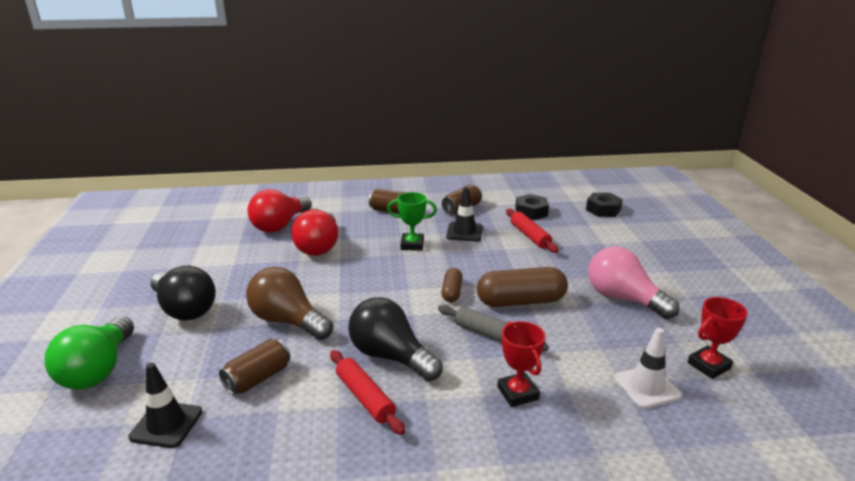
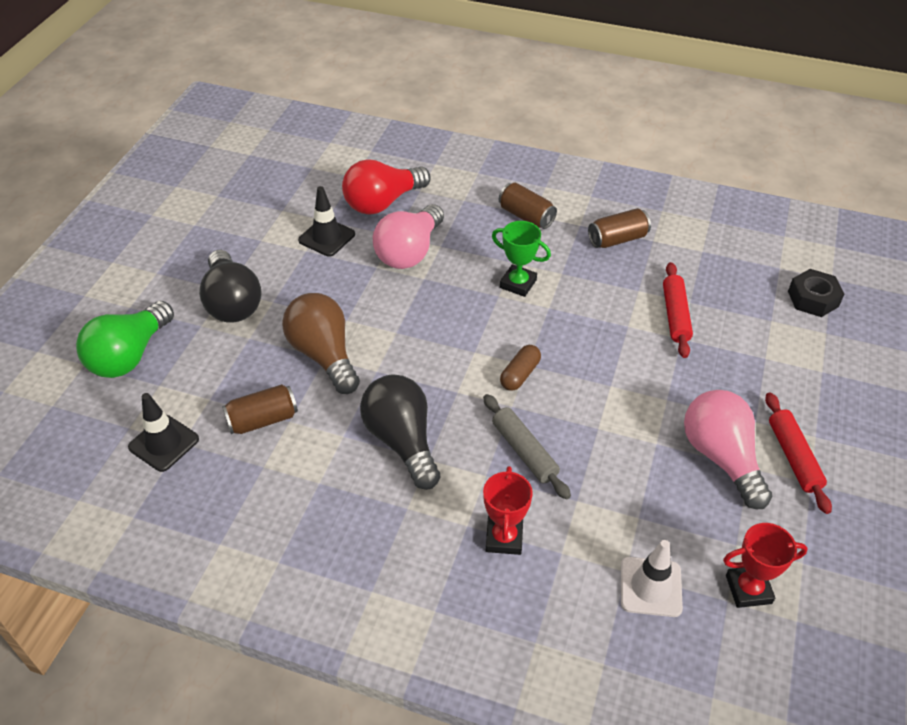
camera: 25 degrees right, 20 degrees up
red light bulb [291,210,338,256] -> pink light bulb [373,204,444,269]
red rolling pin [330,350,405,435] -> red rolling pin moved to [765,392,832,514]
black traffic cone [446,187,483,241] -> black traffic cone moved to [298,186,355,257]
brown capsule [477,267,568,307] -> none
black nut [515,194,549,220] -> none

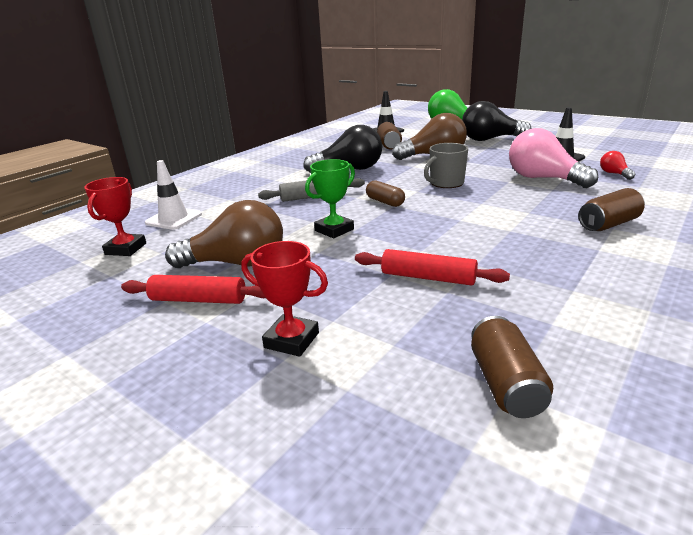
camera: 110 degrees right, 20 degrees down
red light bulb [342,159,431,214] -> red light bulb [600,151,635,180], size x0.45
red trophy [483,466,533,555] -> red trophy moved to [242,241,328,357]
green trophy [492,221,551,297] -> green trophy moved to [305,159,355,238]
brown can [588,208,651,248] -> brown can moved to [471,316,553,418]
pink light bulb [684,390,772,509] -> brown light bulb [165,200,283,268]
black nut [788,269,844,317] -> none
none -> grey mug [424,143,468,188]

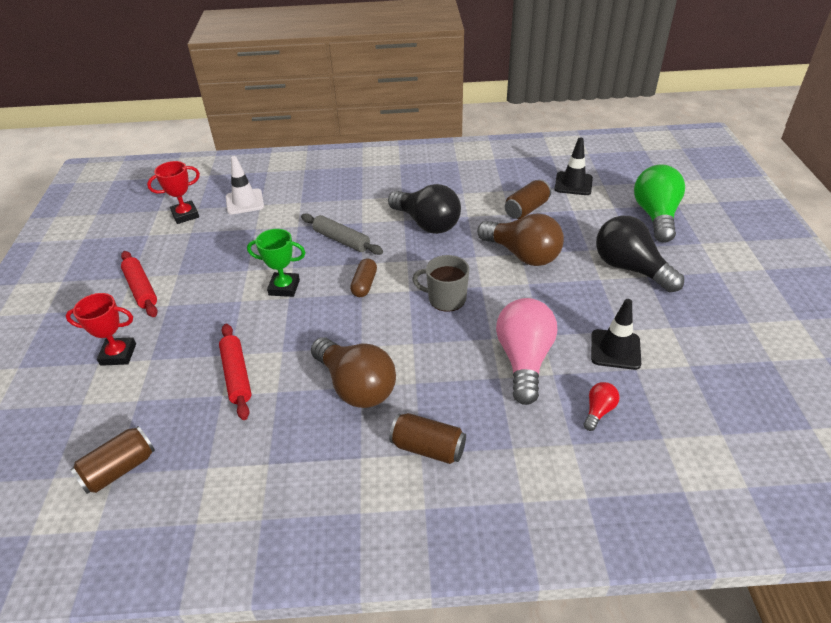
camera: 50 degrees right, 15 degrees up
brown light bulb [165,200,283,268] -> brown light bulb moved to [311,337,396,408]
red trophy [242,241,328,357] -> red trophy turned 75 degrees counterclockwise [65,293,136,366]

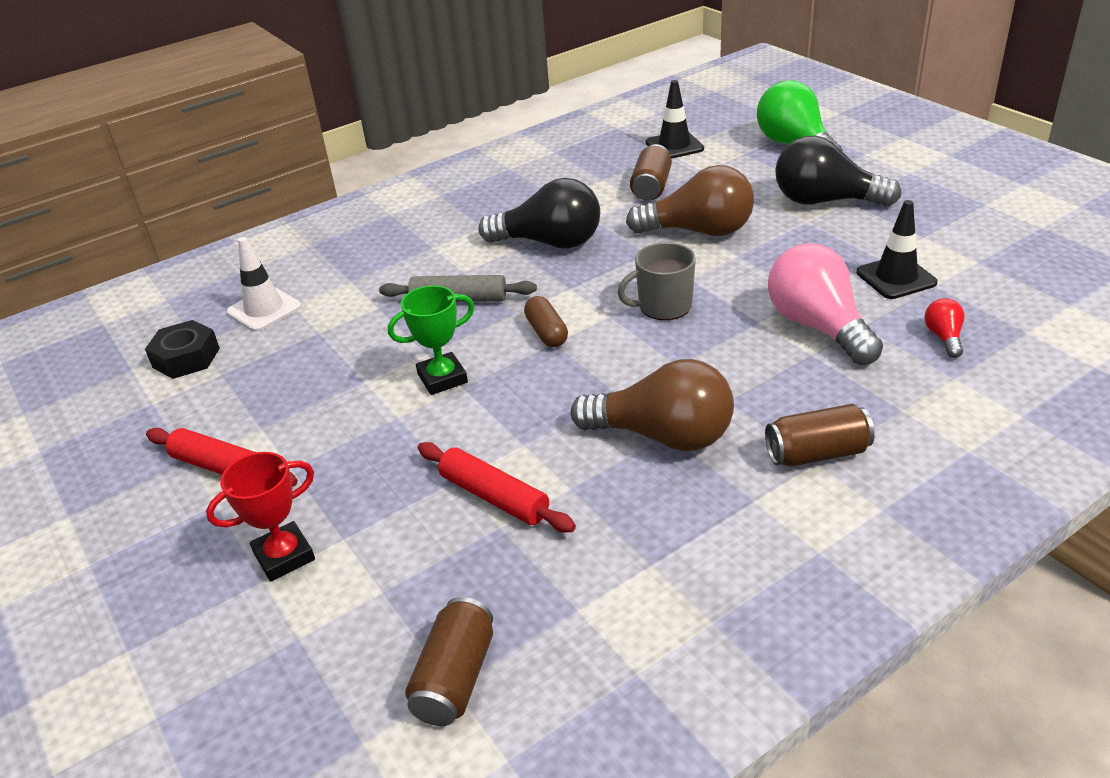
camera: 30 degrees left, 5 degrees down
red trophy [147,161,200,224] -> black nut [145,320,220,379]

